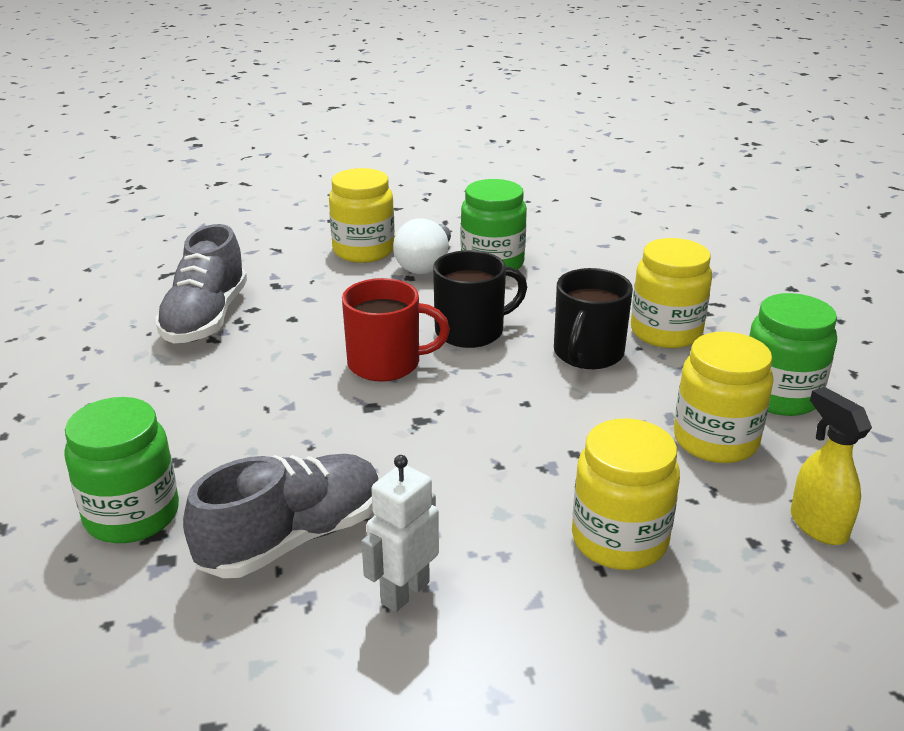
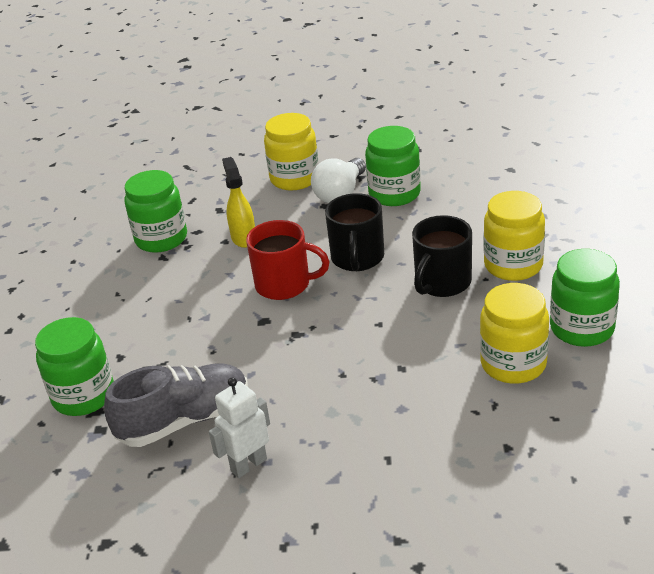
camera: 15 degrees right, 5 degrees up
grey shoe [155,224,247,343] -> green jar [124,170,187,253]
black mug [433,250,527,348] -> black mug turned 105 degrees clockwise [325,193,384,271]
yellow jar [572,418,680,570] -> none
yellow spray bottle [791,387,872,545] -> yellow spray bottle moved to [222,157,255,248]

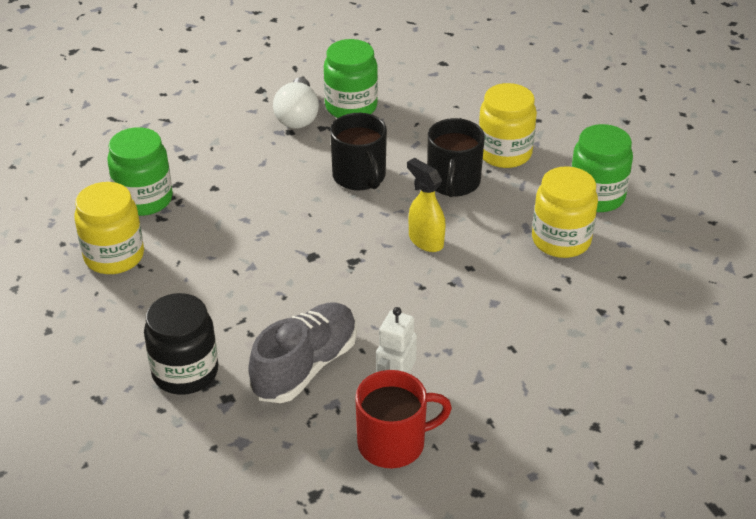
camera: 30 degrees left, 5 degrees up
green jar [35,317,114,416] -> black jar [144,293,218,395]
yellow spray bottle [222,157,255,248] -> yellow spray bottle moved to [407,158,446,252]
red mug [246,220,330,300] -> red mug moved to [355,370,452,468]
yellow jar [264,113,319,190] -> yellow jar moved to [74,182,144,274]

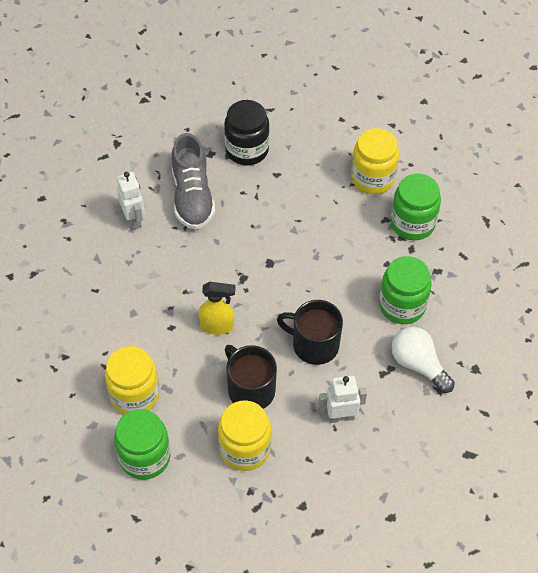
camera: 135 degrees right, 15 degrees up
green jar [324,39,378,118] -> green jar moved to [379,256,432,324]
red mug [355,370,452,468] -> none
none -> white robot [319,375,367,423]

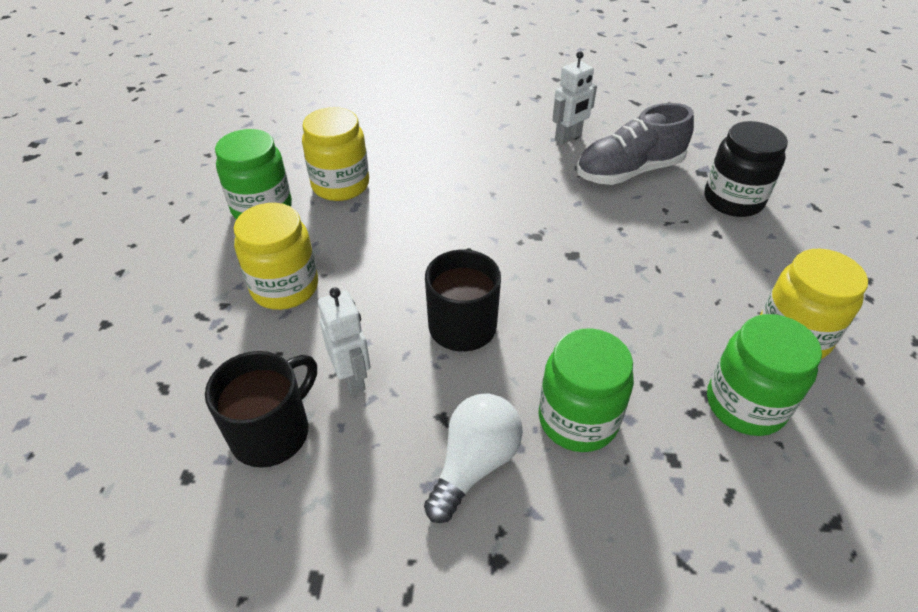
camera: 75 degrees right, 10 degrees down
yellow spray bottle [198,282,236,335] -> none
black mug [225,345,277,409] -> black mug moved to [205,351,317,468]

